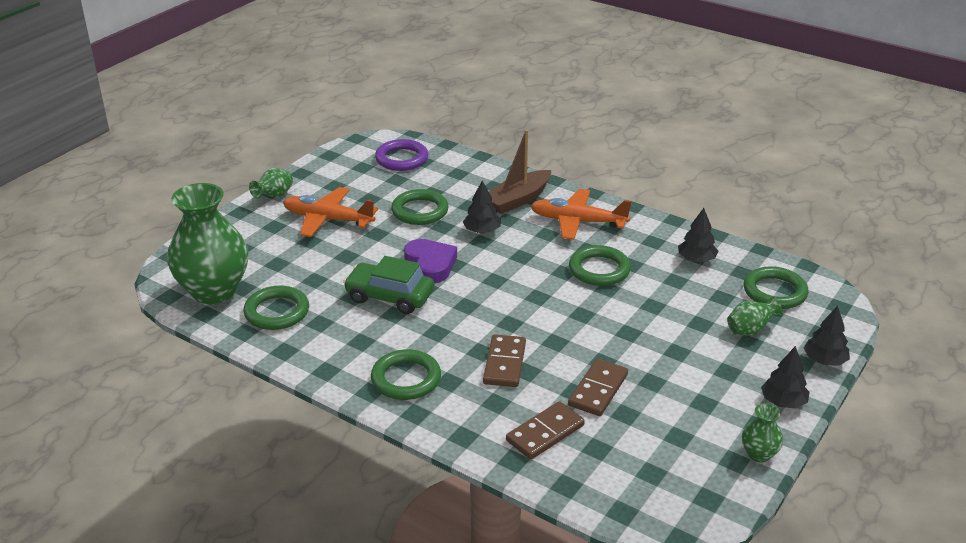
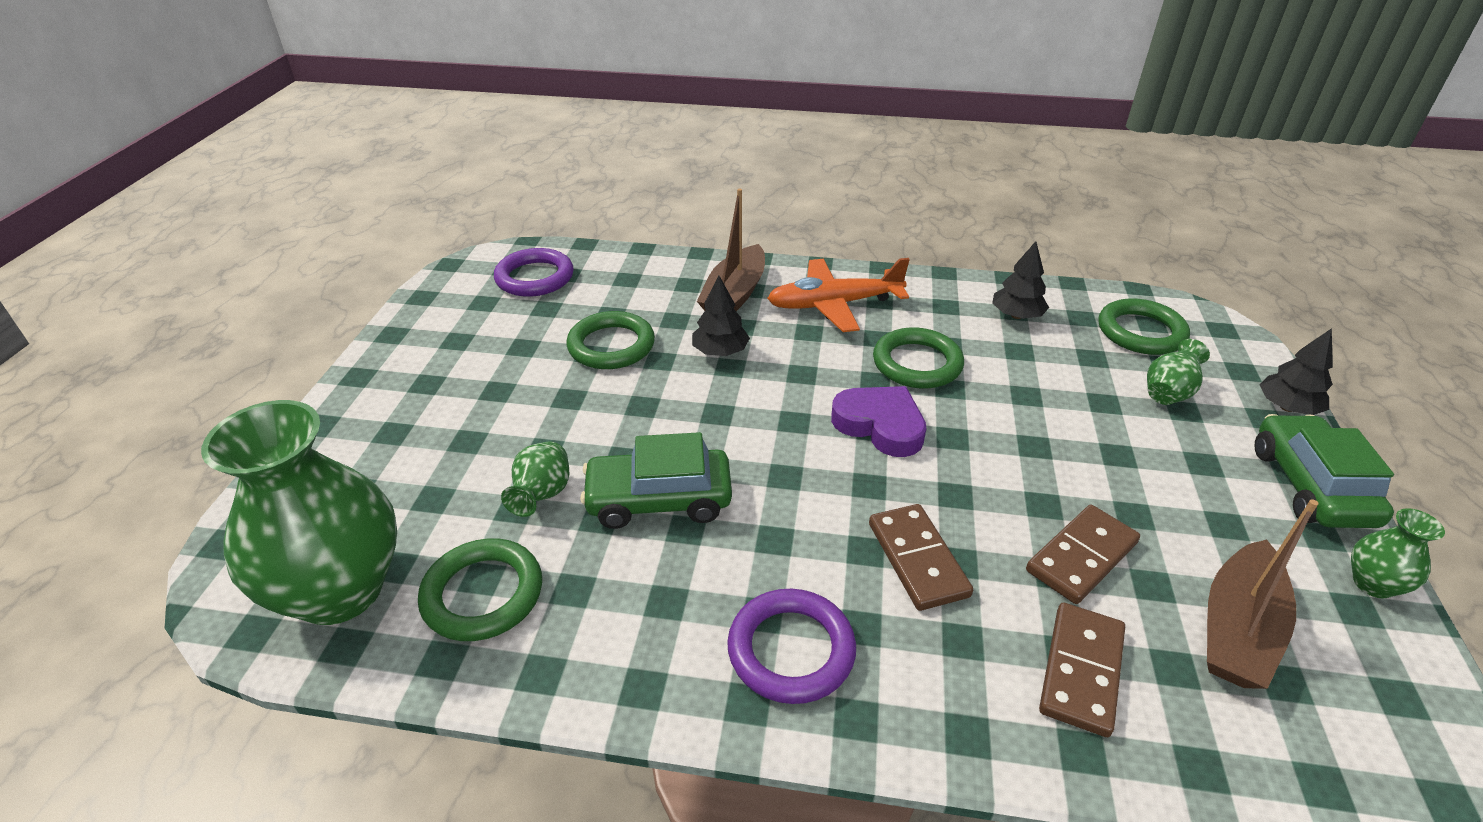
camera: 25 degrees left, 5 degrees up
green vase [249,168,293,199] -> green vase moved to [501,442,569,517]
orange plane [283,187,378,237] -> none
green ring [371,349,441,400] -> purple ring [727,589,856,704]
purple heart [404,239,457,283] -> purple heart moved to [831,386,927,457]
brown domino [568,359,628,416] -> brown domino turned 45 degrees clockwise [1026,505,1140,604]
black tree [761,346,809,409] -> green car [1254,414,1394,528]
none -> brown boat [1207,499,1318,689]

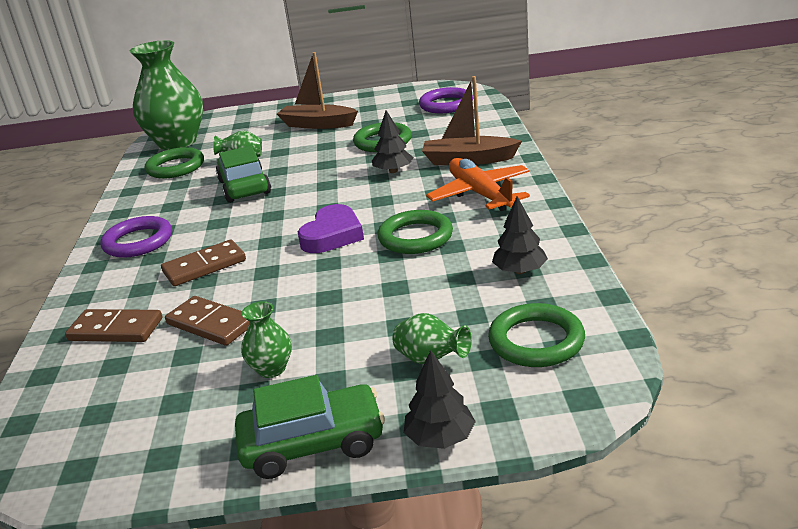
camera: 80 degrees right, 10 degrees down
brown boat [1207,499,1318,689] -> brown boat moved to [277,52,358,129]
green vase [1351,508,1445,599] -> green vase moved to [241,301,292,378]

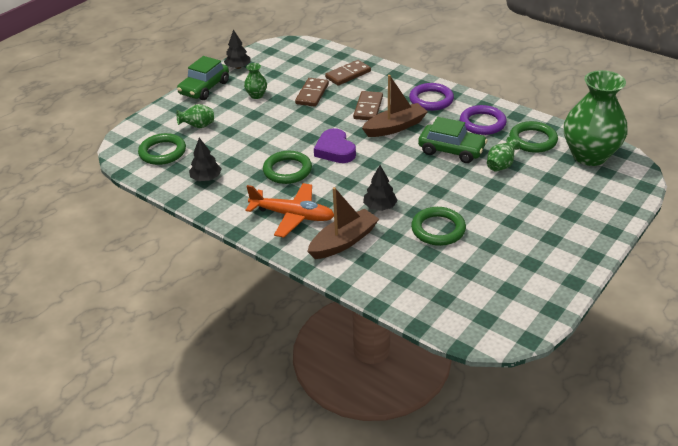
camera: 130 degrees right, 10 degrees up
brown domino [165,296,250,346] -> brown domino turned 60 degrees counterclockwise [295,78,329,107]
brown boat [277,52,358,129] -> brown boat moved to [362,75,428,137]
black tree [404,350,476,449] -> black tree moved to [224,30,251,69]
purple ring [419,87,473,113] -> purple ring moved to [460,105,507,135]

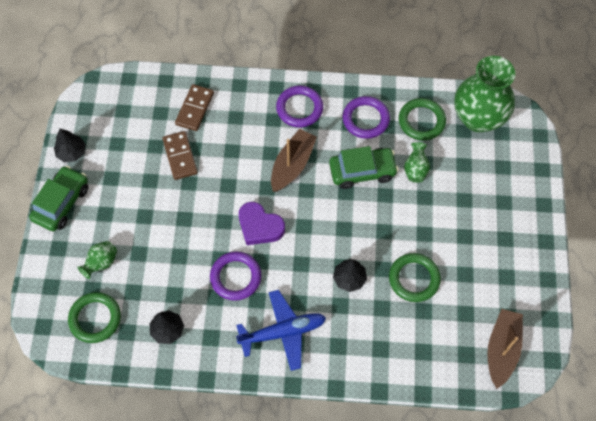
camera: 35 degrees left, 25 degrees up
green car [177,56,229,100] -> green car turned 150 degrees counterclockwise [29,166,88,231]
green vase [244,63,267,99] -> none
orange plane [245,183,334,238] -> blue plane [236,290,326,371]
green ring [263,151,312,184] -> purple ring [210,252,261,301]
brown boat [307,187,379,259] -> brown boat moved to [487,309,523,389]
brown domino [353,91,383,120] -> none

